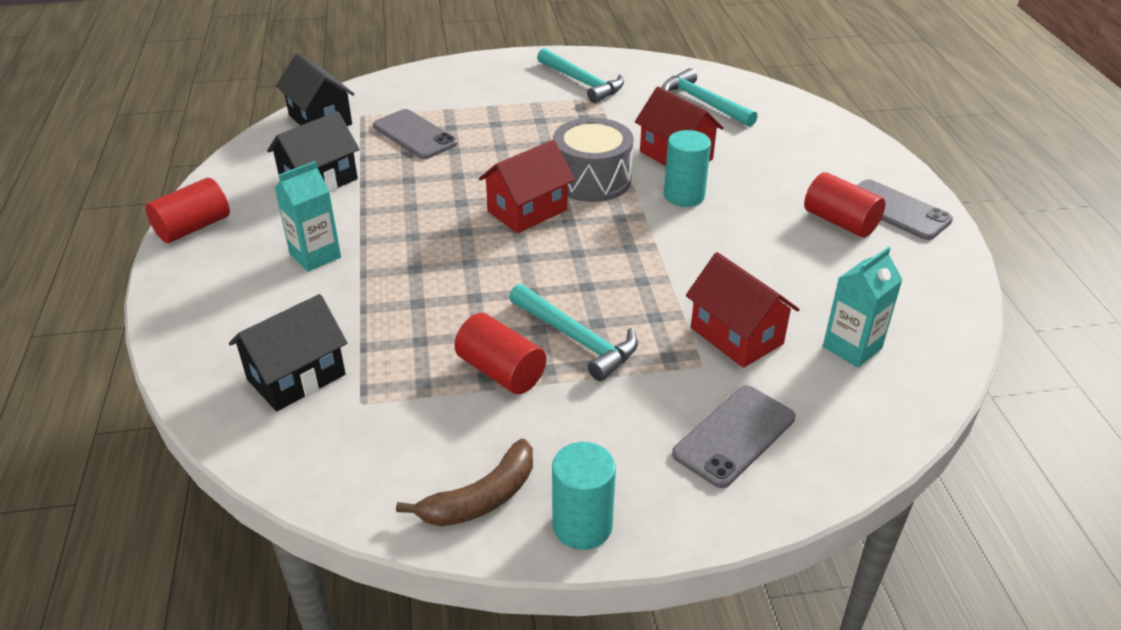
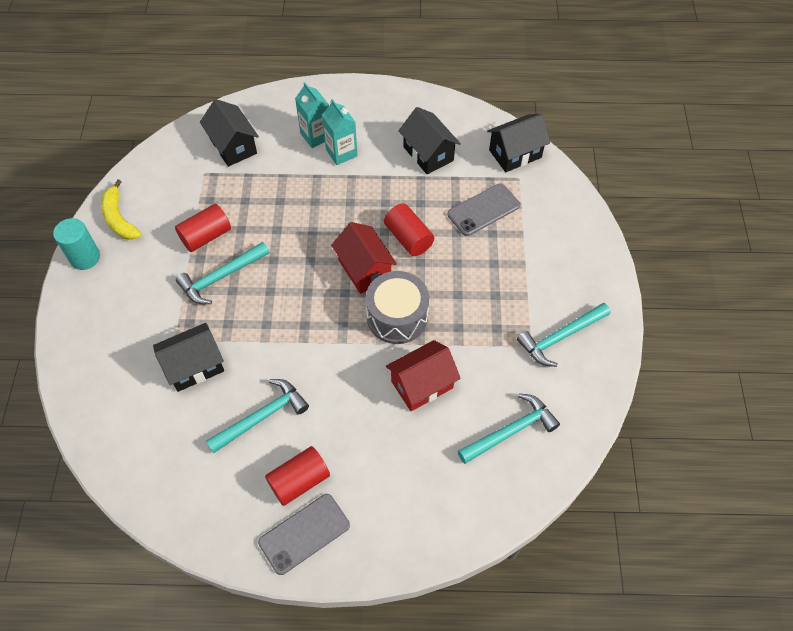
camera: 100 degrees right, 20 degrees up
red cylinder [145,178,230,243] -> red cylinder moved to [384,203,434,256]
brown banana [396,439,533,526] -> yellow banana [101,179,142,240]
turquoise cylinder [664,130,711,207] -> none
grey phone [672,386,796,488] -> none
red house [686,252,800,368] -> black house [153,323,224,392]
turquoise carton [823,247,903,368] -> turquoise carton moved to [295,82,329,148]
none -> turquoise hammer [206,379,309,454]

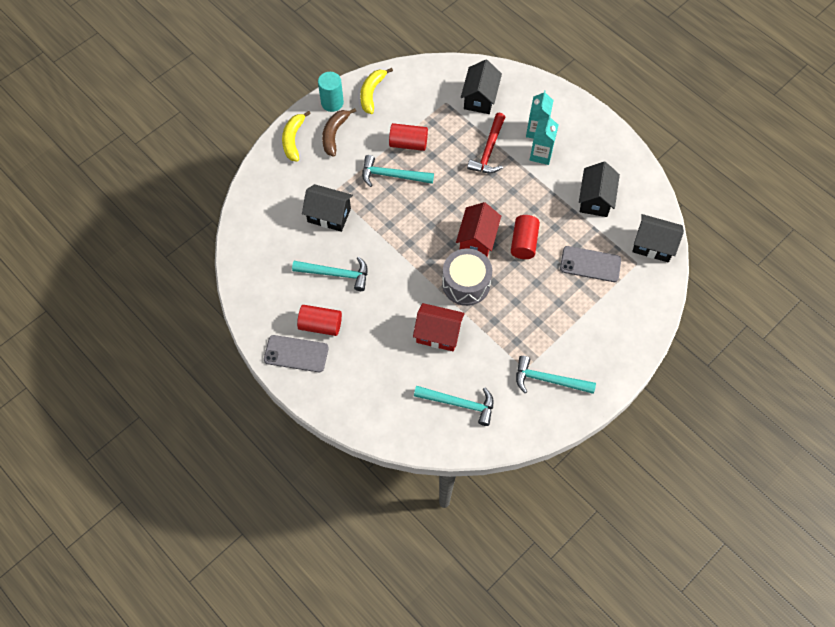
camera: 45 degrees right, 5 degrees up
none -> yellow banana [282,111,311,161]
none -> brown banana [322,108,356,157]
none -> red hammer [467,113,505,173]

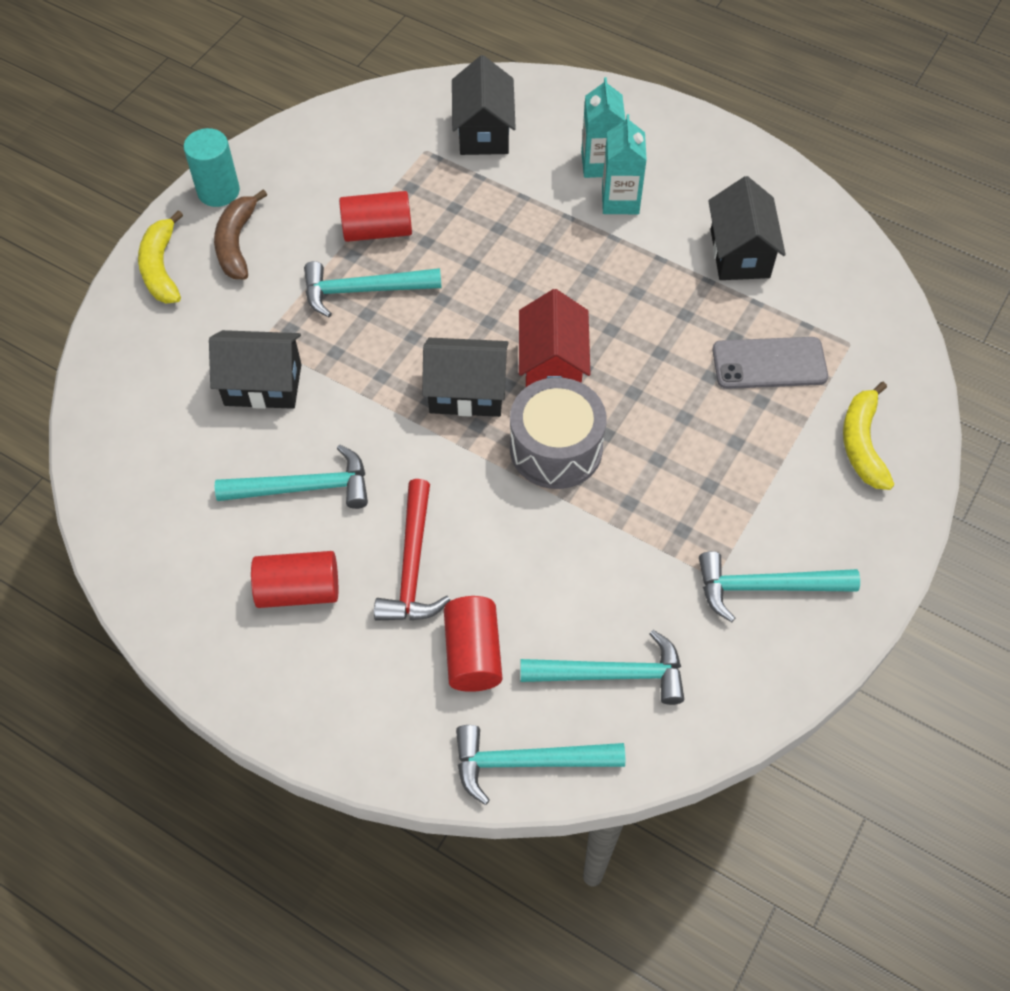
camera: 15 degrees left, 5 degrees down
grey phone [264,335,329,372] -> none
yellow banana [360,68,393,114] -> yellow banana moved to [843,382,894,490]
red house [413,303,465,352] -> none
red hammer [467,113,505,173] -> red hammer moved to [374,479,450,621]
red cylinder [511,215,540,259] -> red cylinder moved to [444,596,502,692]
black house [632,214,684,262] -> black house moved to [422,338,509,417]
none -> turquoise hammer [456,725,625,805]

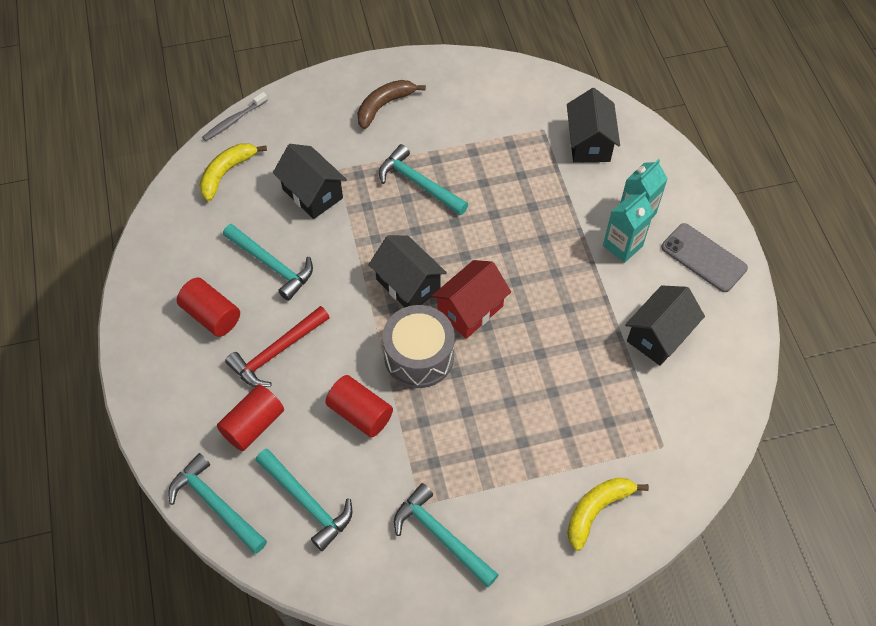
camera: 45 degrees right, 0 degrees up
yellow banana [138,210,183,303] -> yellow banana moved to [199,143,267,201]
turquoise cylinder [184,128,240,207] -> none
red cylinder [339,191,412,242] -> red cylinder moved to [325,375,393,437]
black house [452,55,516,155] -> black house turned 45 degrees counterclockwise [567,88,620,163]
grey phone [712,337,828,389] -> grey phone moved to [661,223,748,292]
none -> grey toothbrush [202,92,268,141]

